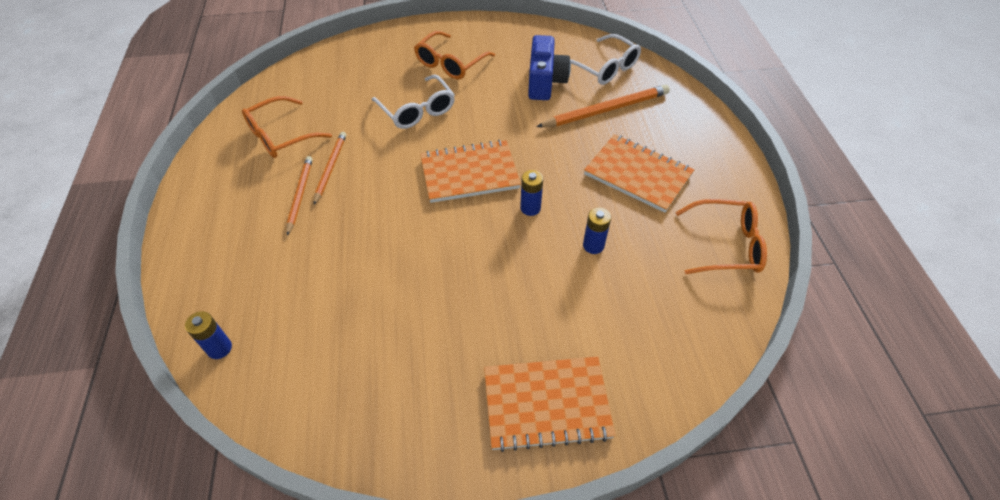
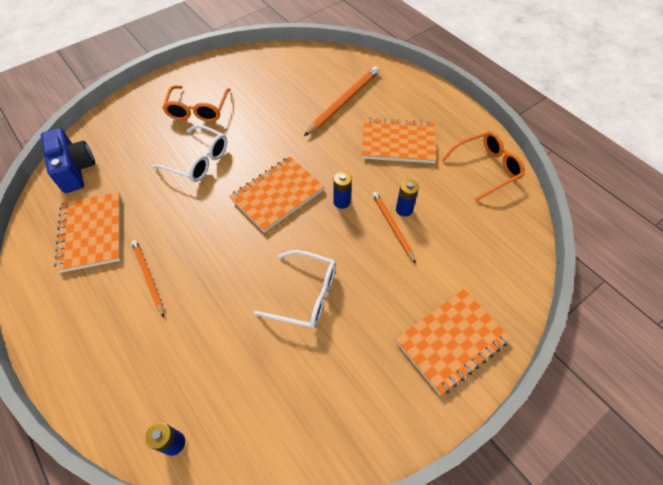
camera: 30 degrees left, 5 degrees up
orange glasses [242,96,332,158] -> orange notebook [54,192,121,273]
orange pencil [314,132,346,205] -> orange pencil moved to [372,192,416,263]
blue camera [528,35,571,100] -> blue camera moved to [41,128,95,193]
white glasses [570,34,641,85] -> white glasses moved to [253,250,336,329]

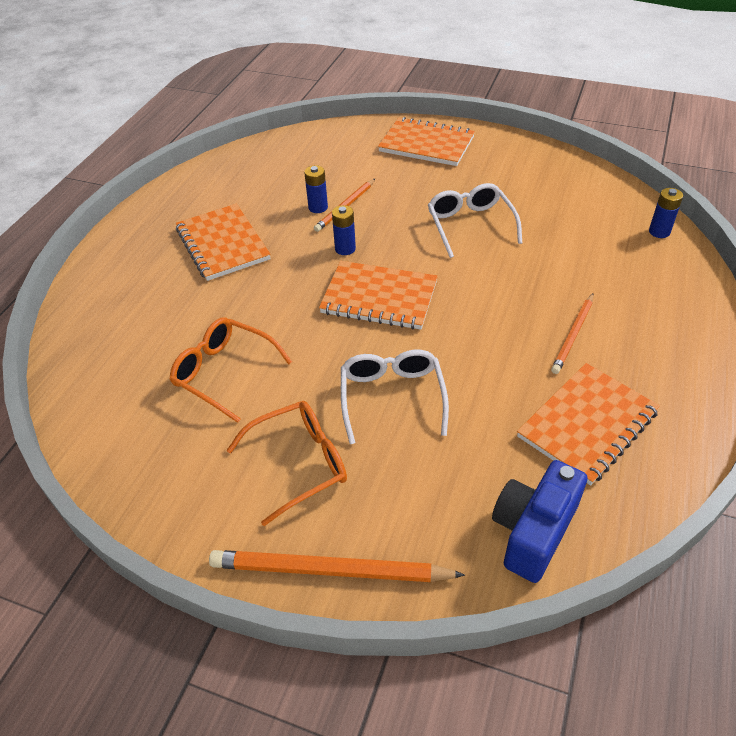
camera: 120 degrees left, 10 degrees down
orange pencil [304,66,379,136] -> orange pencil moved to [209,550,465,582]
orange glasses [442,131,525,201] -> orange glasses moved to [169,318,292,423]

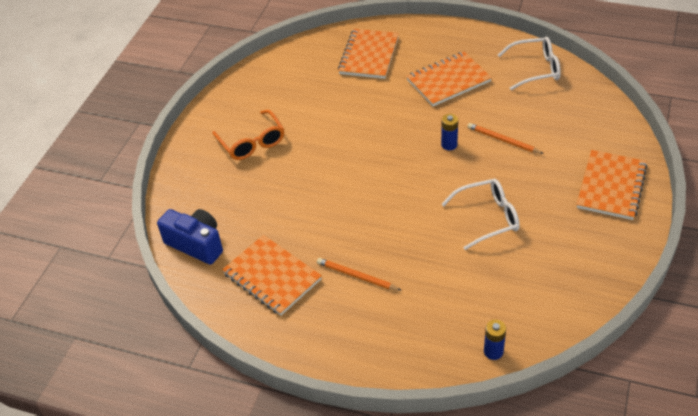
camera: 90 degrees right, 0 degrees up
orange glasses [169,318,292,423] -> none
orange pencil [209,550,465,582] -> none
blue battery [304,165,328,213] -> none
orange notebook [319,261,438,330] -> orange notebook moved to [338,29,399,79]
white glasses [341,350,449,444] -> white glasses moved to [498,37,561,90]

